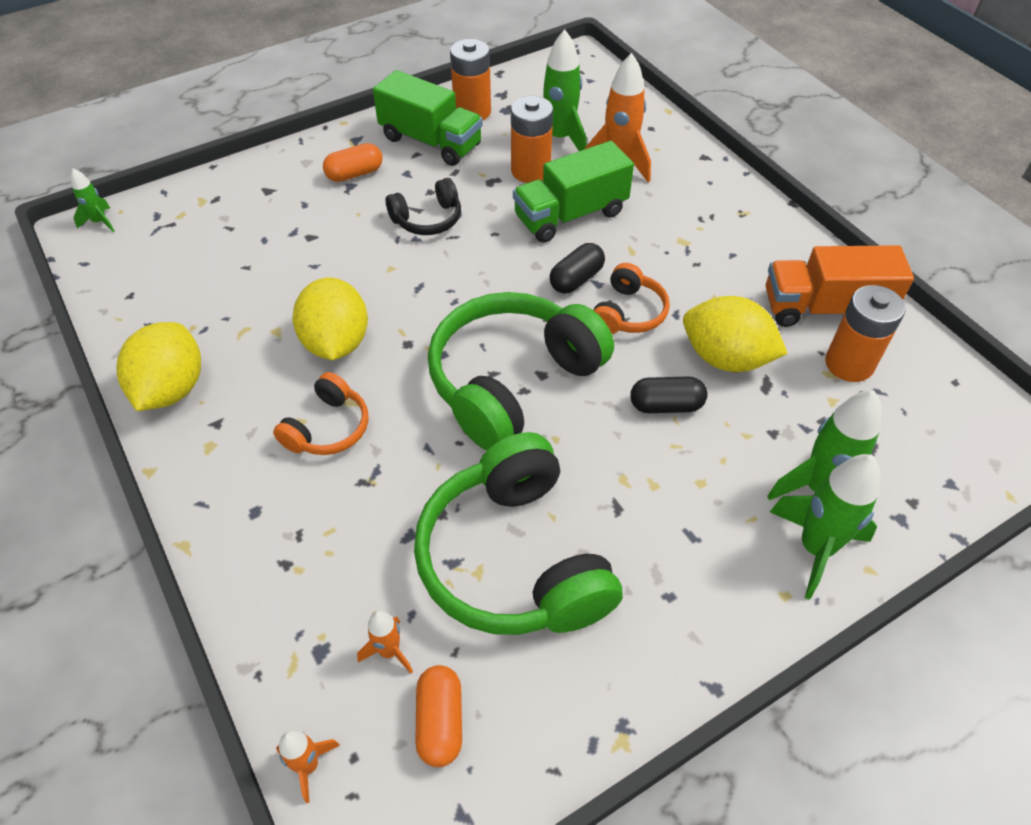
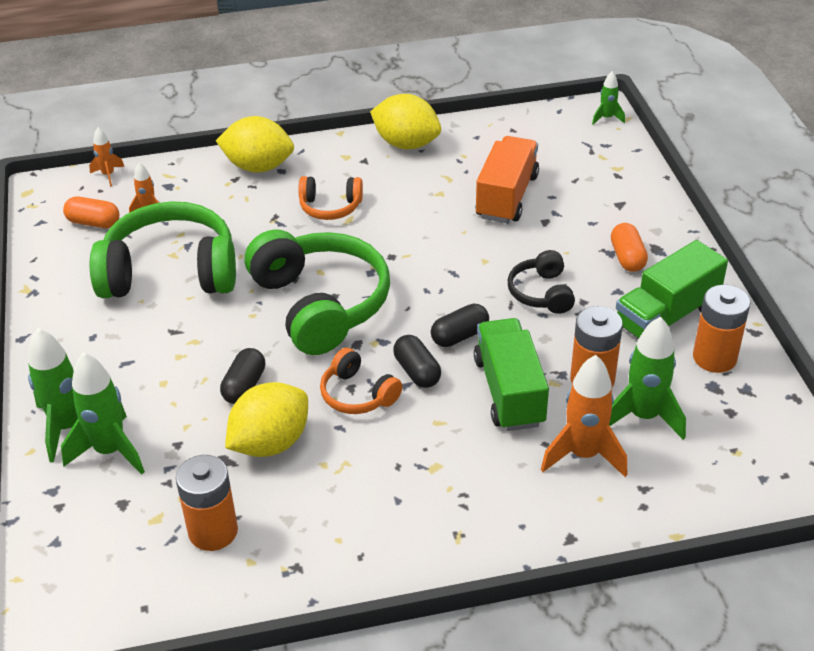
camera: 110 degrees right, 10 degrees down
orange headphones [273,372,368,455] -> orange headphones turned 45 degrees counterclockwise [298,176,363,220]
yellow lemon [292,278,368,360] -> yellow lemon moved to [216,116,294,172]
orange truck [766,245,914,327] -> orange truck moved to [475,136,539,223]
none -> black capsule [431,303,489,347]

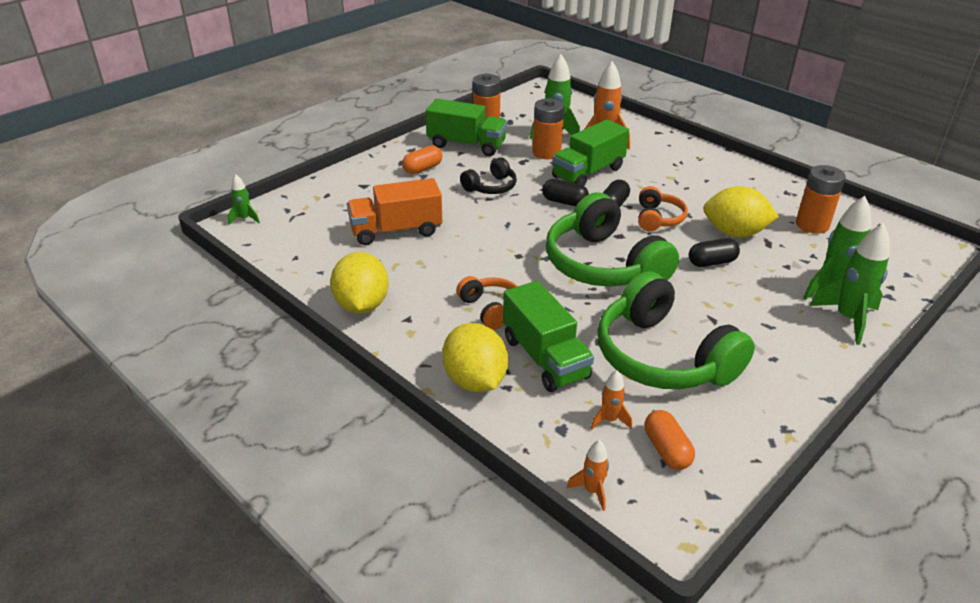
camera: 125 degrees left, 5 degrees down
green headphones [245,230,390,355] -> green headphones turned 60 degrees counterclockwise [546,192,679,287]
none -> green truck [503,281,594,392]

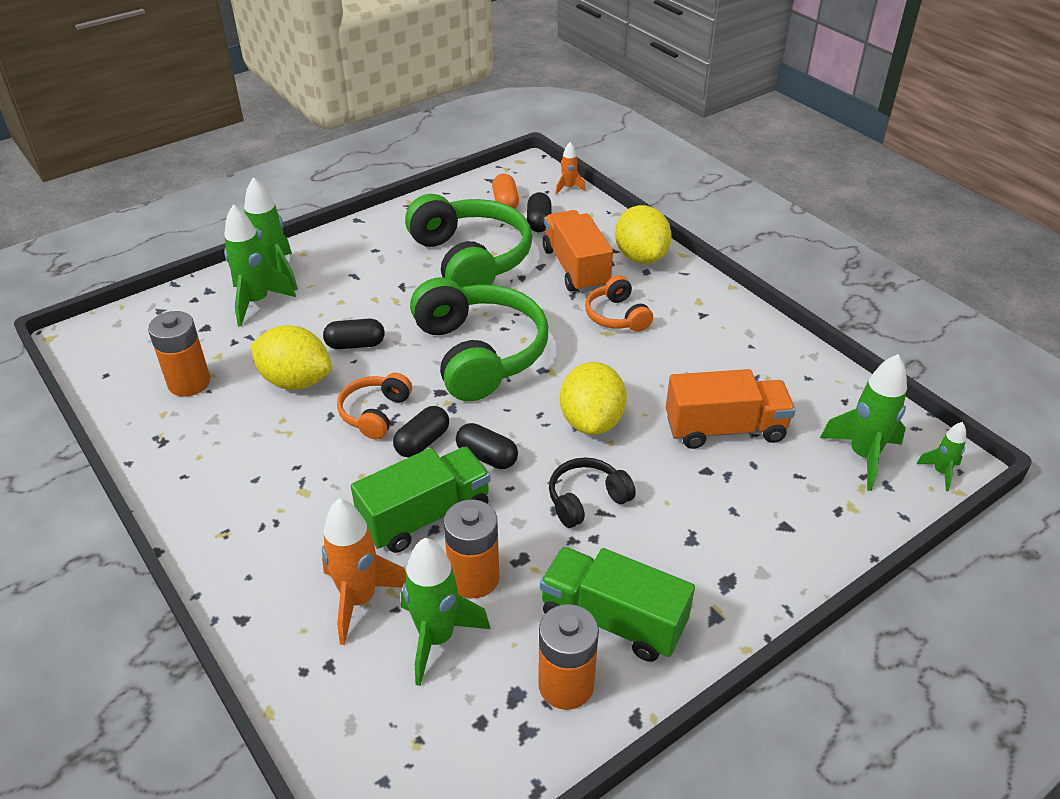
camera: 170 degrees left, 5 degrees up
yellow lemon [330,252,389,314] -> yellow lemon moved to [560,362,627,435]
orange capsule [402,145,442,174] -> none
green truck [503,281,594,392] -> orange truck [543,210,613,293]
orange rocket [591,370,632,430] -> black capsule [527,192,551,232]
none -> green rocket [820,354,907,491]

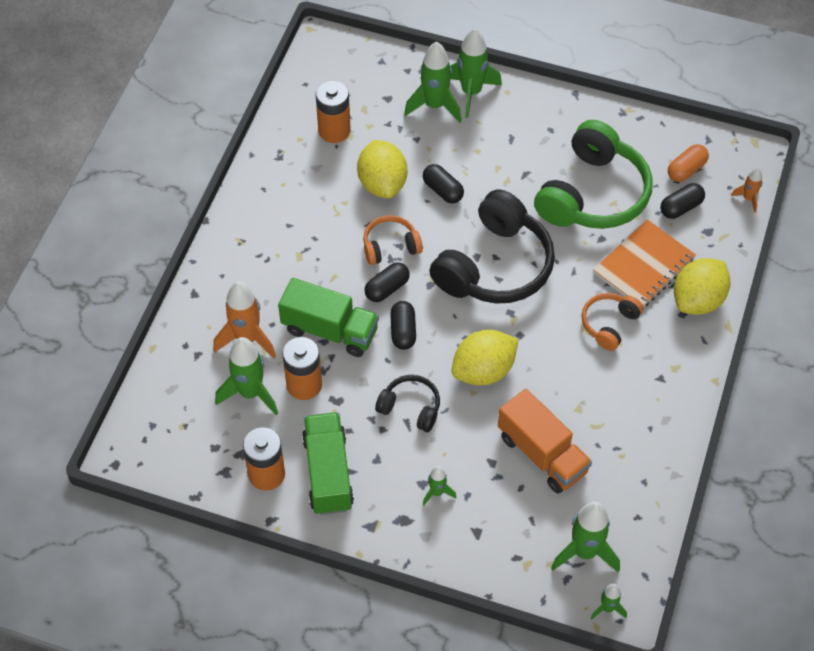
camera: 55 degrees right, 15 degrees up
black capsule [393,406,449,458] -> black capsule turned 45 degrees counterclockwise [365,262,410,302]
green headphones [410,277,548,401] -> black headphones [429,189,555,304]
orange truck [543,210,613,293] -> orange notebook [593,219,696,307]
none -> green rocket [423,466,456,506]

